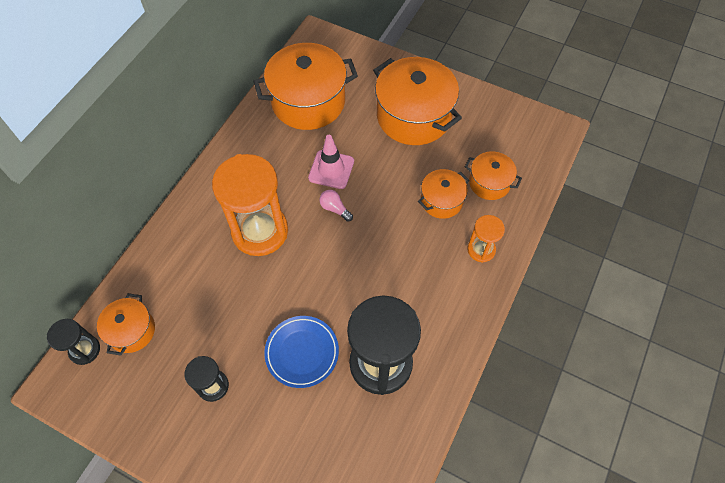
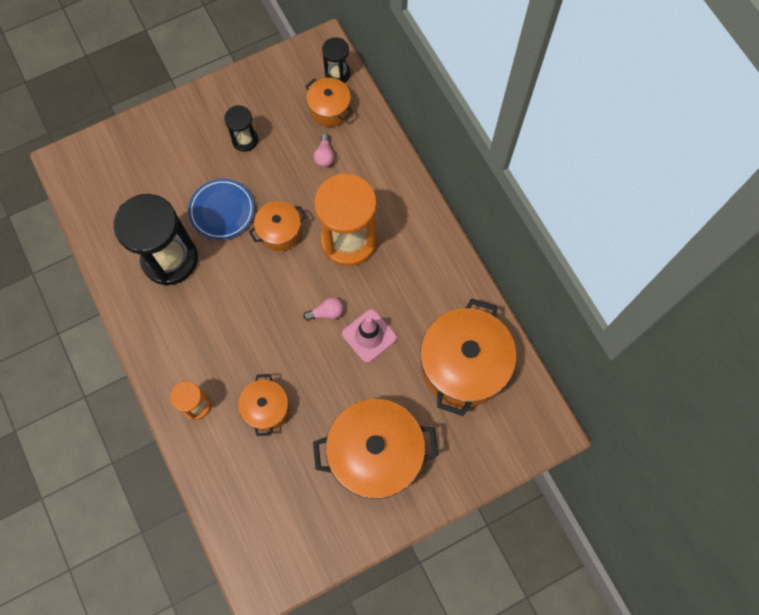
camera: 125 degrees right, 10 degrees up
orange pot [465,151,522,200] -> orange pot moved to [249,201,306,251]
none -> pink light bulb [314,133,334,167]

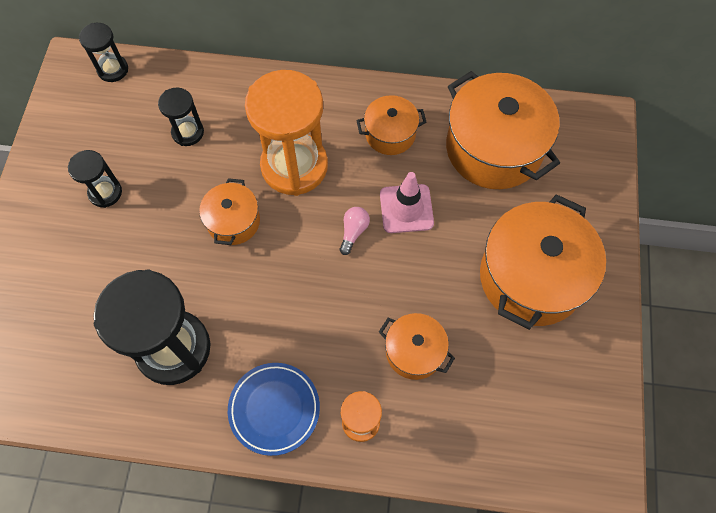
camera: 55 degrees left, 5 degrees down
blue plate [188,179,254,240] -> blue plate moved to [228,363,320,456]
orange pot [305,78,353,127] -> orange pot moved to [356,95,427,155]
pink light bulb [314,133,334,167] -> black hourglass [158,88,204,146]

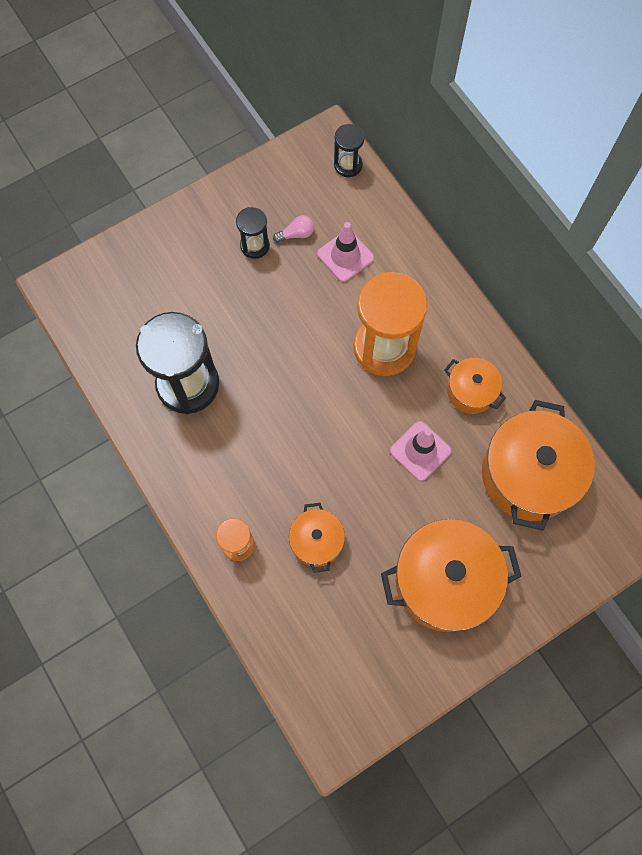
camera: 50 degrees right, 5 degrees up
black hourglass [158,88,204,146] -> pink traffic cone [317,222,374,282]
orange pot [199,178,260,245] -> none
blue plate [228,363,320,456] -> none
pink light bulb [340,207,370,255] -> pink light bulb moved to [273,215,314,243]

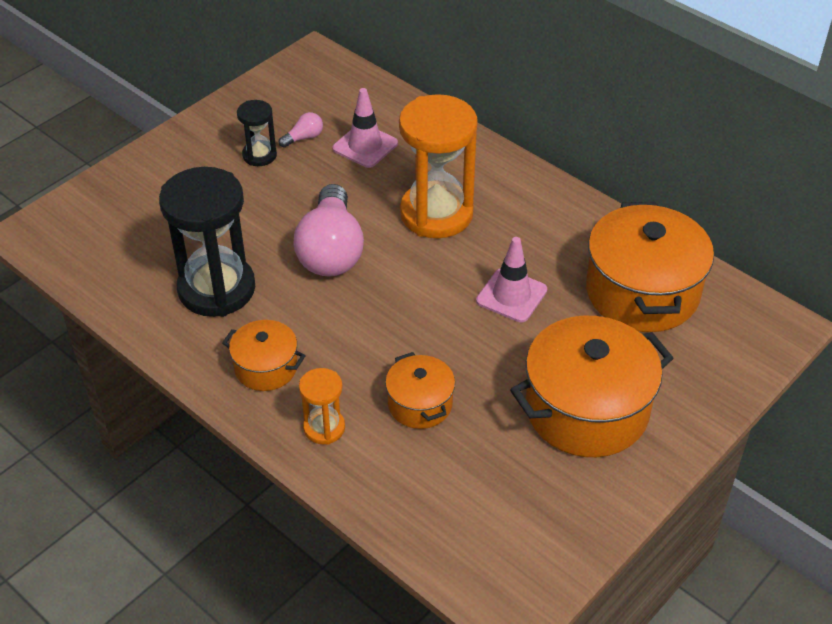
camera: 15 degrees left, 25 degrees down
black hourglass [334,124,365,177] -> none
orange pot [444,358,506,414] -> orange pot moved to [222,320,306,391]
none -> pink light bulb [293,184,364,276]

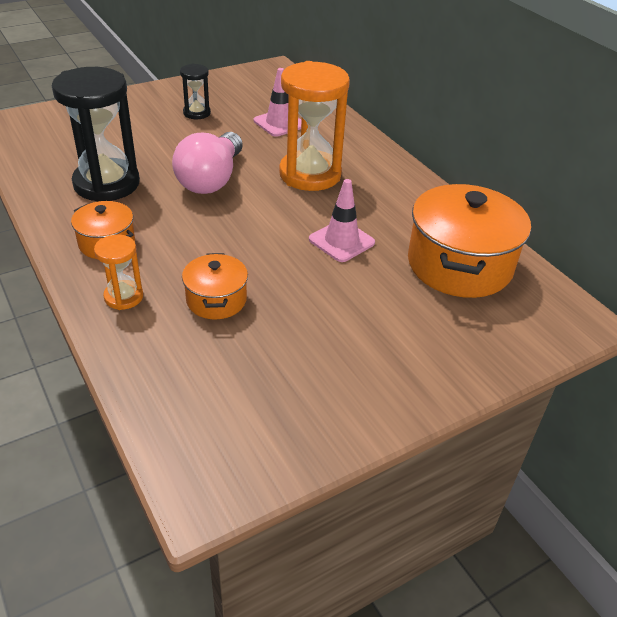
camera: 15 degrees right, 5 degrees down
pink light bulb [279,112,323,148] -> none
orange pot [510,316,673,457] -> none

